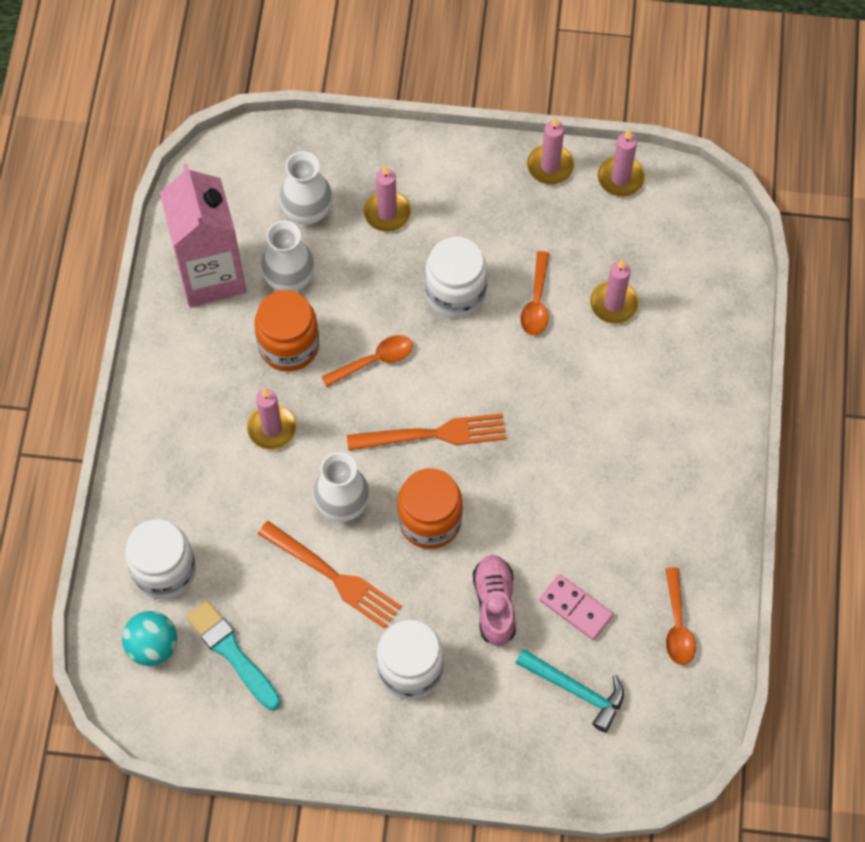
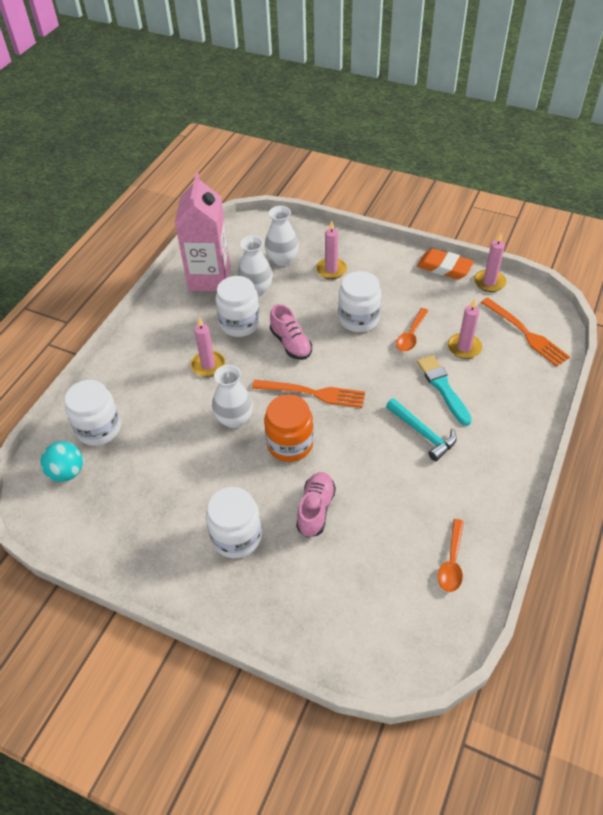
camera: 20 degrees right, 15 degrees down
turquoise brush [186,600,281,710] -> turquoise brush moved to [417,355,472,426]
orange jar [254,290,319,372] -> white jar [216,276,260,337]
orange fork [258,521,401,629] -> orange fork moved to [481,297,570,367]
orange spoon [322,335,413,387] -> pink shoe [270,304,312,360]
turquoise hammer [516,649,624,733] -> turquoise hammer moved to [386,398,457,461]
pink candle [527,117,574,185] -> orange eraser [417,248,474,279]
pink domino [539,574,613,640] -> none

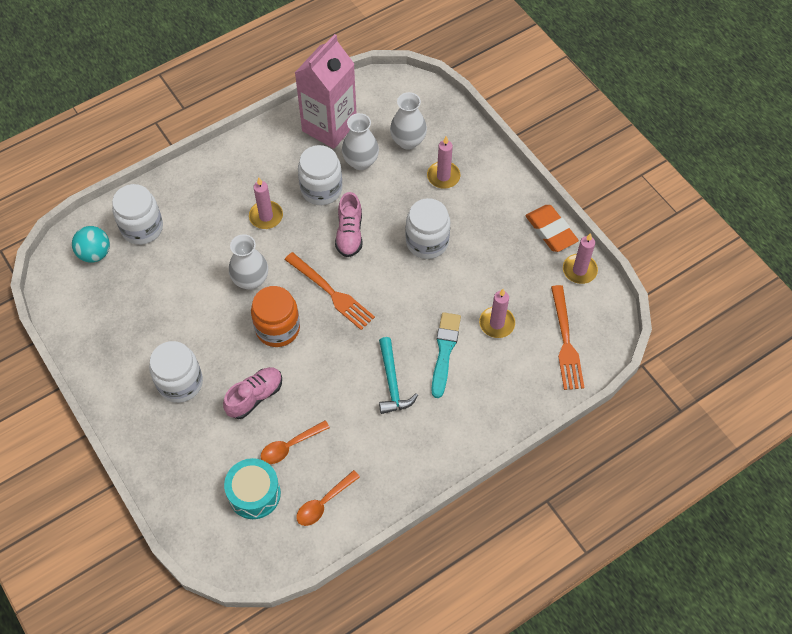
camera: 30 degrees right, 10 degrees up
orange spoon [396,308,429,352] -> orange spoon moved to [260,420,330,464]
none -> turquoise drum [224,458,281,519]

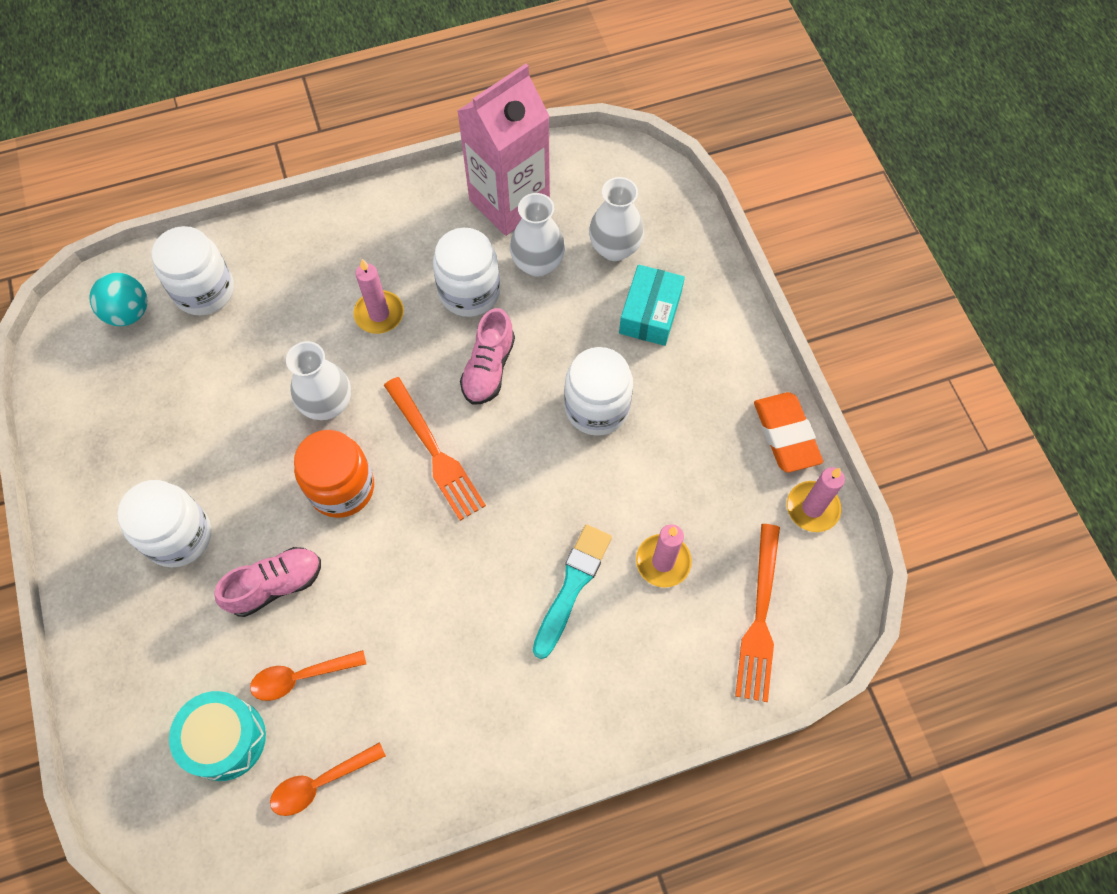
camera: 15 degrees right, 5 degrees up
turquoise hammer [379,337,418,414] -> none
pink candle [427,136,460,189] -> turquoise box [619,265,685,346]

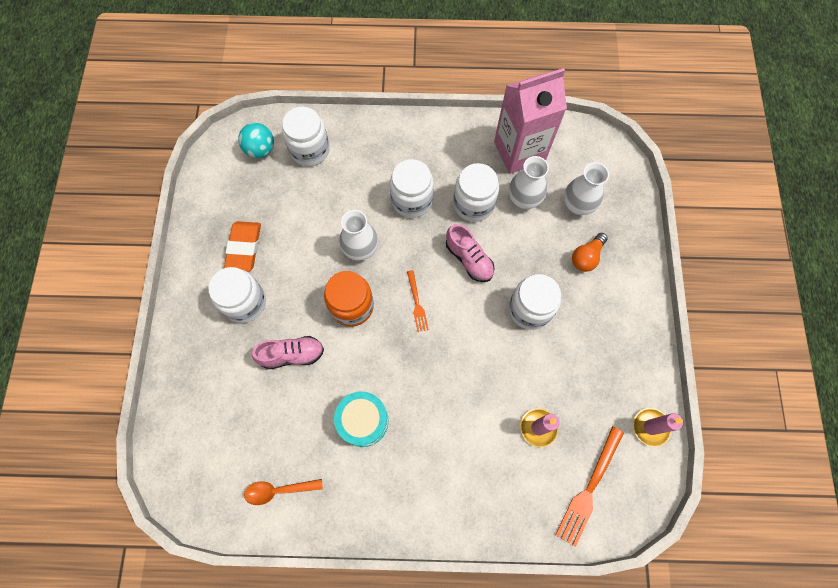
camera: 20 degrees right, 5 degrees up
turquoise drum [169,691,266,781] -> turquoise drum moved to [334,391,389,447]
orange spoon [250,650,366,701] -> none
pink candle [353,259,404,334] -> white jar [390,159,434,218]
orange fork [384,377,486,521] -> orange fork [407,270,429,332], size x0.57
pink shoe [460,308,515,404] -> pink shoe turned 75 degrees counterclockwise [446,224,495,282]
turquoise brush [533,524,612,659] -> none
turquoise box [619,265,685,346] -> orange light bulb [572,233,608,272]
orange eraser [754,392,823,473] -> orange eraser moved to [224,221,261,272]

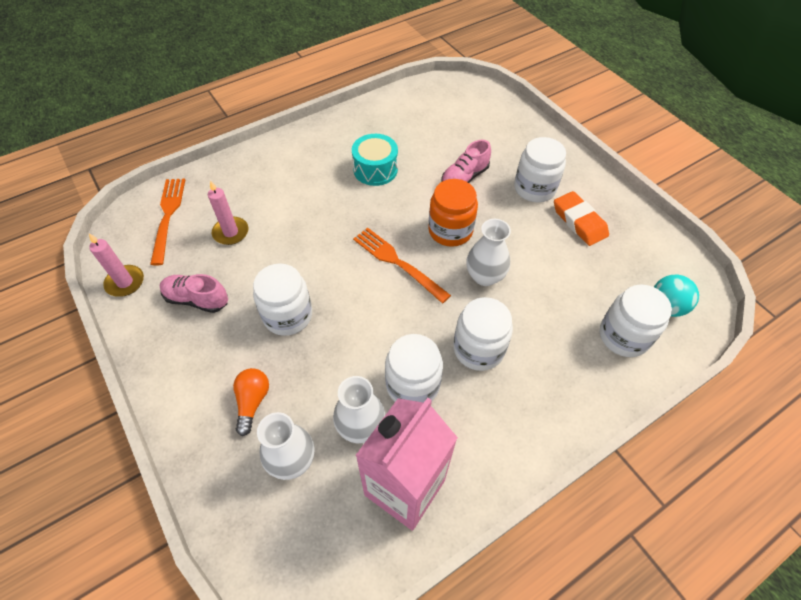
camera: 145 degrees right, 15 degrees down
orange spoon [244,479,323,505] -> none
orange fork [407,270,429,332] -> orange fork [353,227,451,303], size x1.74
pink shoe [446,224,495,282] -> pink shoe moved to [159,274,228,313]

